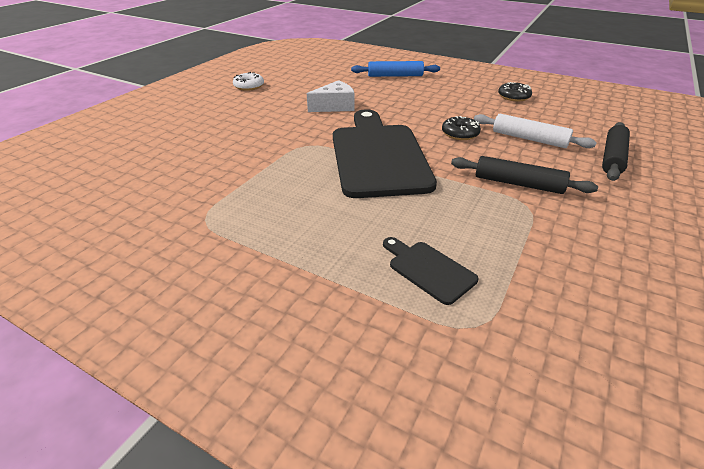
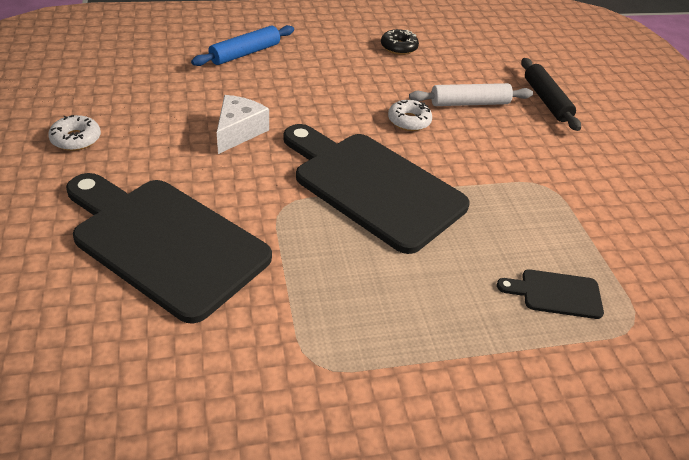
camera: 45 degrees left, 5 degrees up
black donut [442,116,481,140] -> white donut [388,100,432,131]
black rolling pin [451,156,598,194] -> none
none -> black cutting board [66,173,272,324]

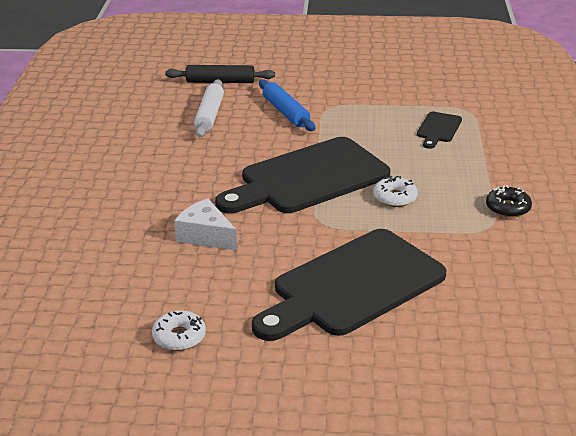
camera: 70 degrees left, 10 degrees down
blue rolling pin [191,25,294,66] -> blue rolling pin moved to [259,79,315,131]
black donut [381,29,419,55] -> black donut moved to [486,185,532,218]
white donut [388,100,432,131] -> white donut moved to [373,176,418,207]

